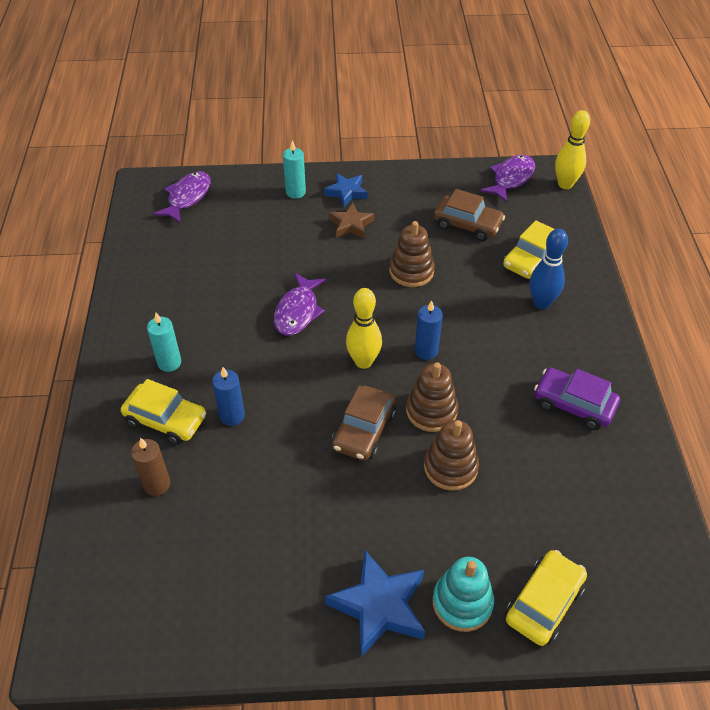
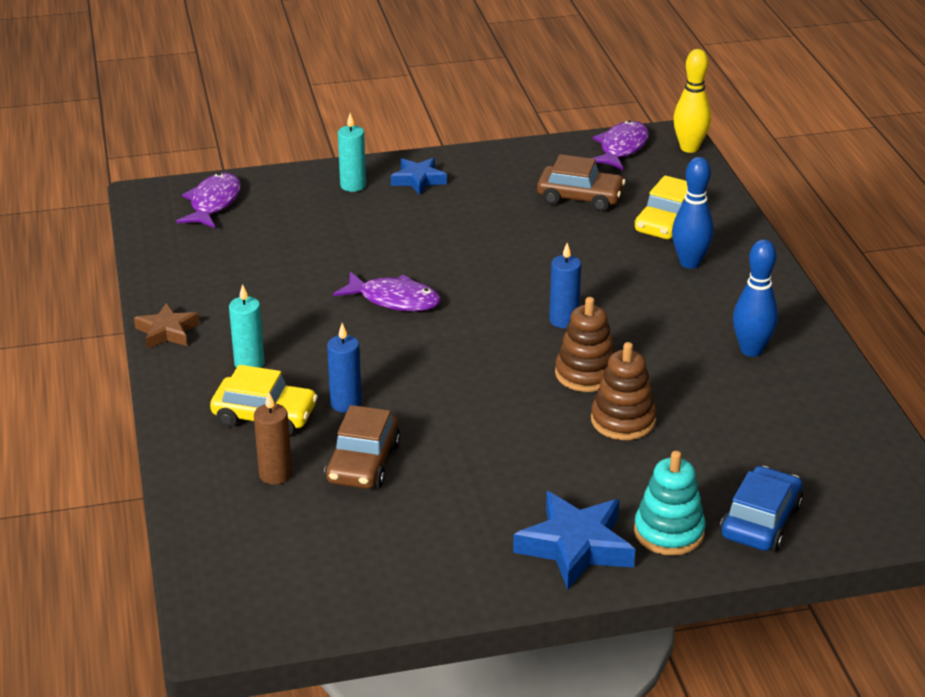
camera: 10 degrees left, 15 degrees down
purple fish [274,273,326,336] -> purple fish turned 75 degrees counterclockwise [333,271,441,311]
brown star [329,203,374,239] -> brown star moved to [134,303,200,349]
brown car [332,385,396,461] -> brown car moved to [324,405,401,489]
yellow bowling pin [346,288,382,369] -> none
brown stacking toy [389,221,435,287] -> none
yellow car [505,550,587,646] -> blue car [720,466,803,552]
purple car [534,367,620,430] -> blue bowling pin [733,239,778,357]

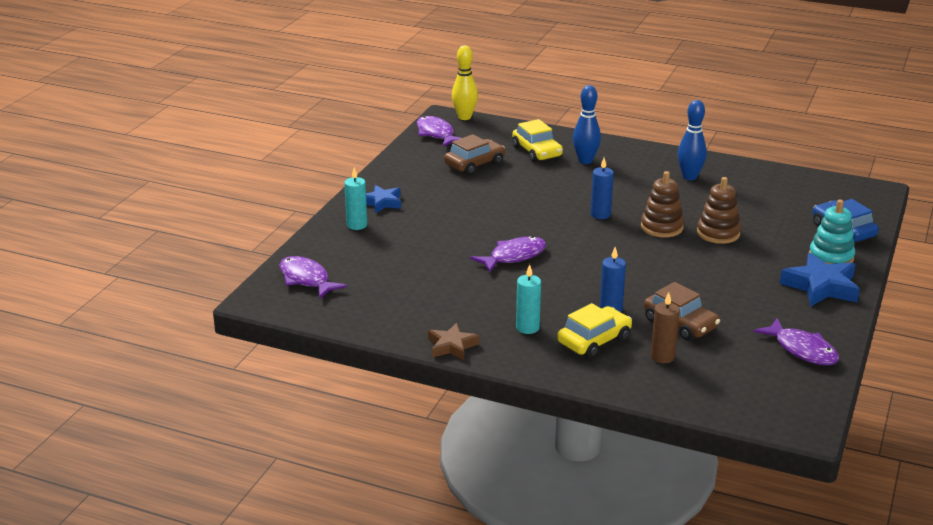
camera: 55 degrees left, 5 degrees down
none -> purple fish [753,318,839,365]

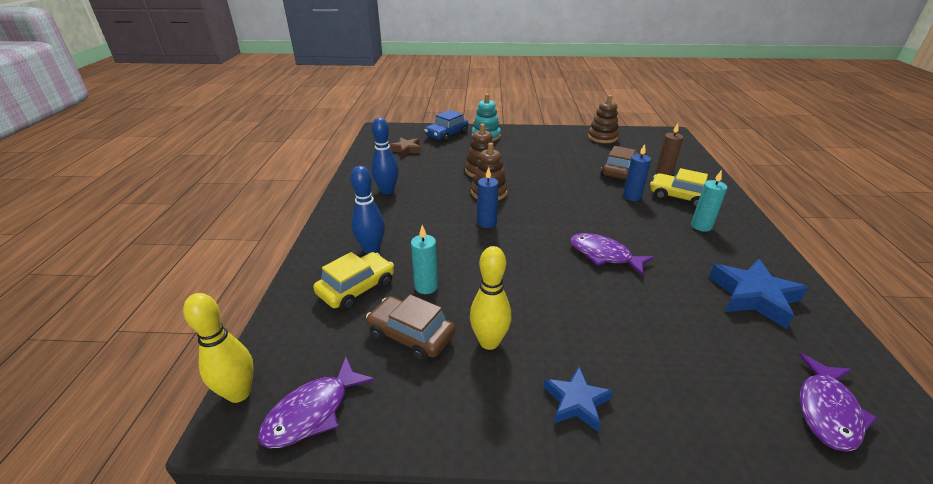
camera: 110 degrees left, 5 degrees up
turquoise candle [344,167,367,230] -> turquoise candle moved to [411,225,438,294]
brown star [428,323,479,360] -> brown star moved to [390,137,421,157]
purple fish [753,318,839,365] -> brown stacking toy [588,95,619,143]
blue star [779,253,860,306] -> blue star moved to [709,259,808,329]
none -> yellow bowling pin [470,246,511,350]

